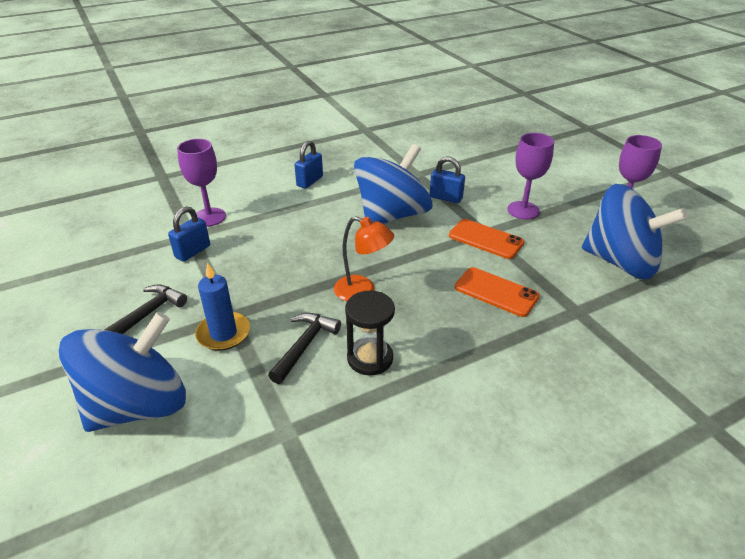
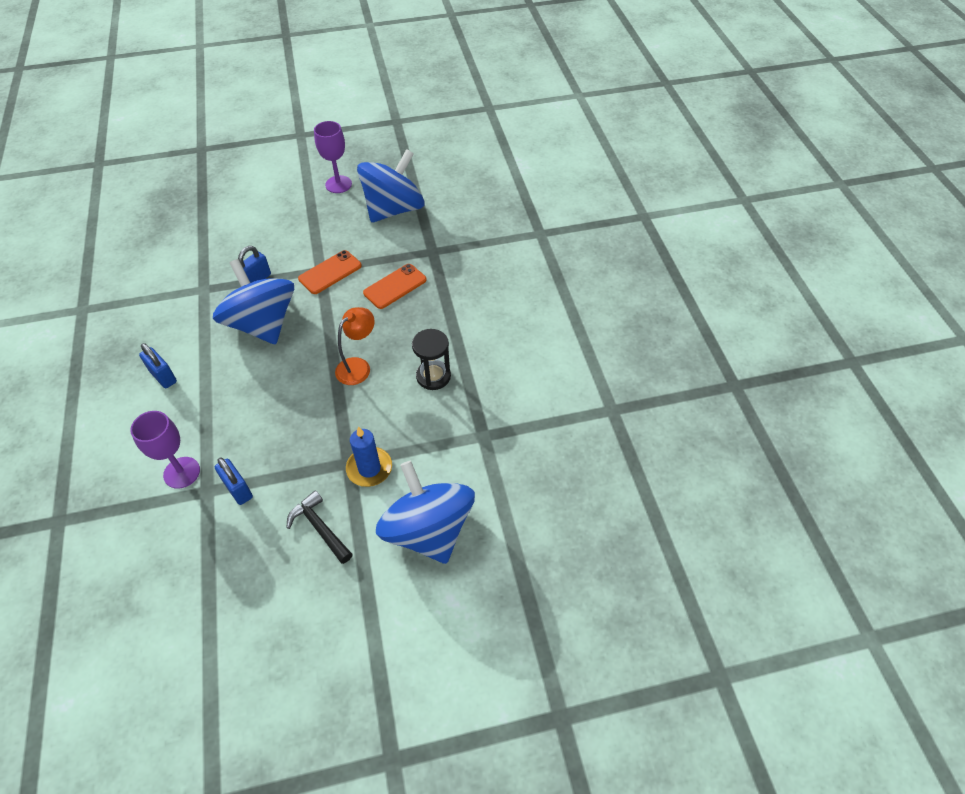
camera: 75 degrees left, 15 degrees up
black hammer [268,313,341,384] -> none
purple goblet [507,133,554,220] -> none

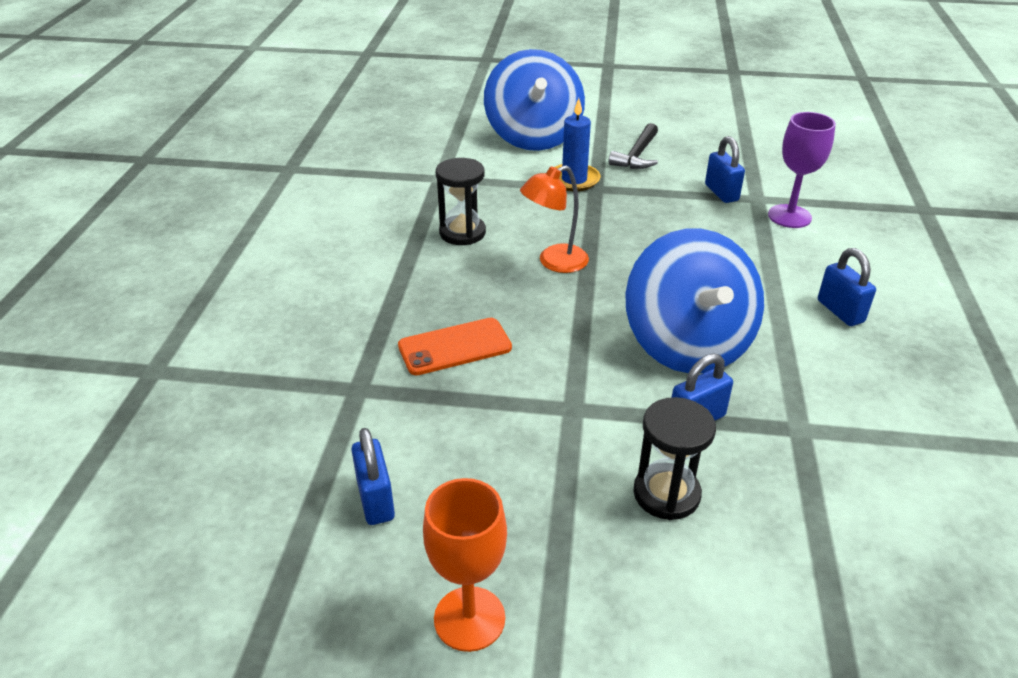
camera: 160 degrees left, 15 degrees down
black hammer [286,490,353,564] -> black hammer turned 45 degrees clockwise [608,123,658,169]
orange phone [298,250,362,294] -> none
purple goblet [314,121,352,193] -> orange goblet [423,478,507,652]
blue spinning top [357,149,425,223] -> blue padlock [351,428,395,525]
none -> black hourglass [633,397,716,520]

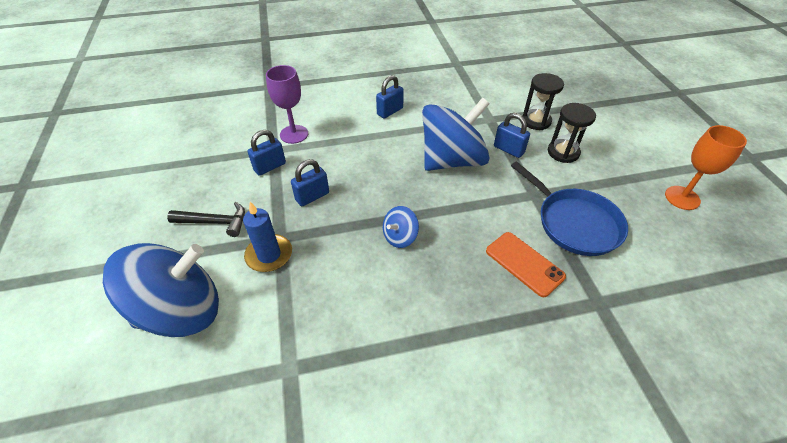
camera: 110 degrees left, 10 degrees up
blue padlock [351,428,395,525] -> blue padlock moved to [291,159,329,206]
black hourglass [436,158,486,245] -> black hourglass moved to [522,73,564,130]
orange lamp [520,165,589,273] -> blue spinning top [383,206,419,248]
none -> blue pan [511,161,628,256]

